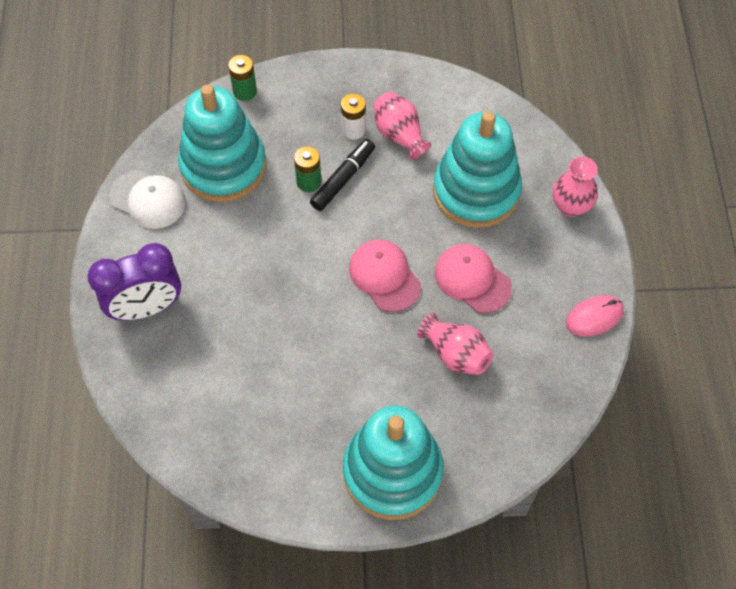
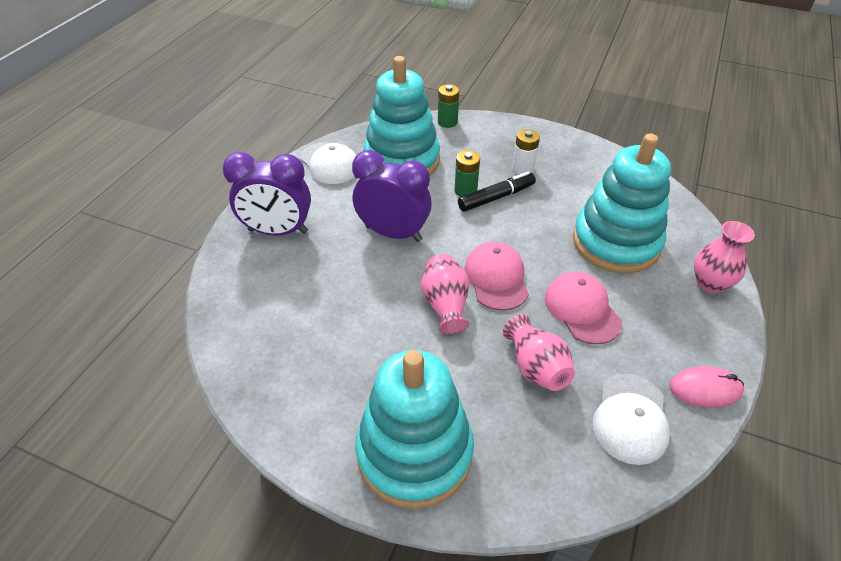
camera: 25 degrees right, 15 degrees down
pink vase [373,92,431,160] -> pink vase moved to [421,254,469,334]
none -> purple clock [352,150,432,242]
none -> white cap [593,373,670,465]

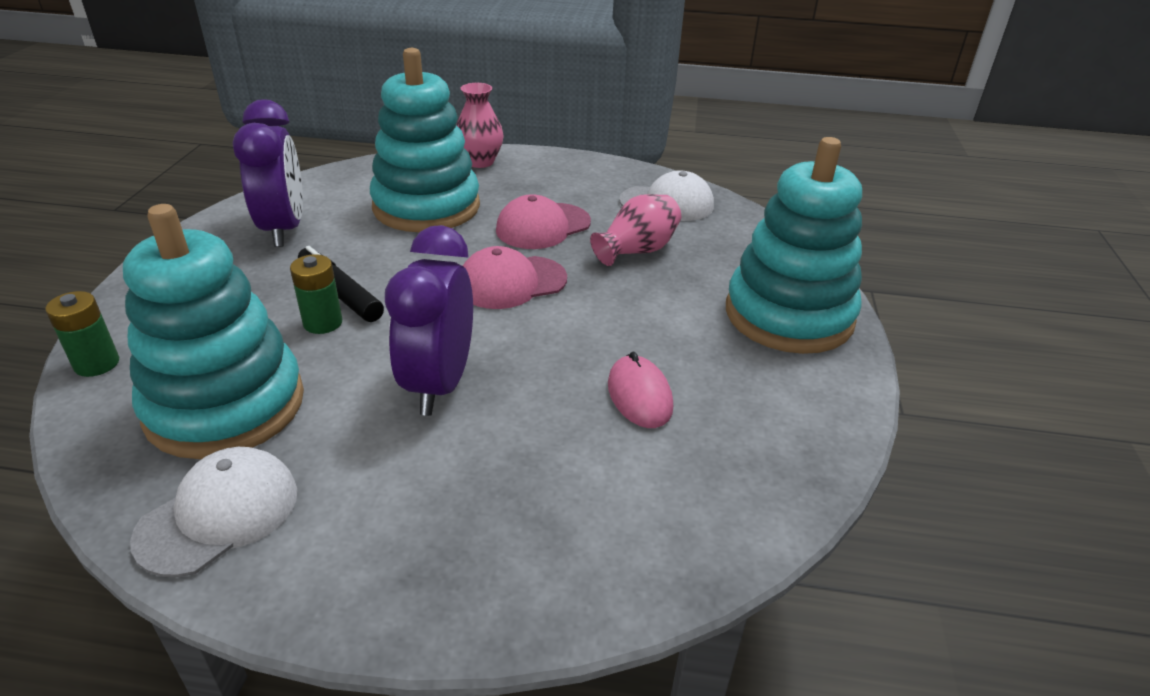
camera: 105 degrees left, 10 degrees down
purple clock [222,152,311,235] -> purple clock moved to [232,100,303,247]
pink vase [421,254,469,334] -> none
white battery [512,129,540,175] -> none
pink mouse [669,366,744,408] -> pink mouse moved to [608,352,673,428]

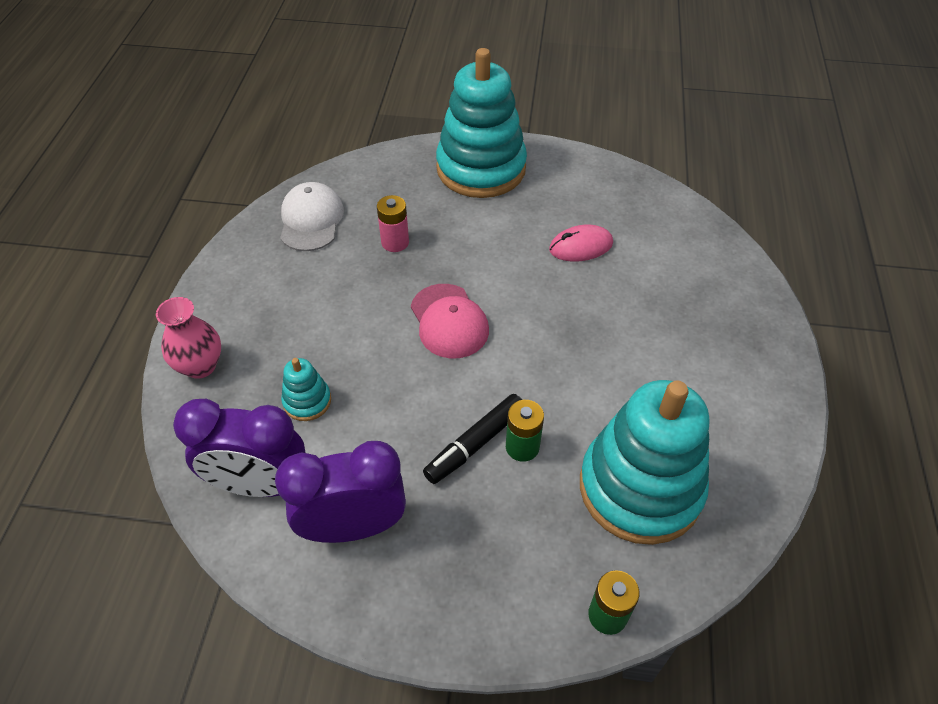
camera: 90 degrees left, 15 degrees up
white cap [130,447,297,577] -> none
turquoise stacking toy [370,48,480,232] -> turquoise stacking toy [281,358,331,421], size x0.42
purple clock [385,225,473,416] -> purple clock moved to [173,399,305,497]
pink cap [496,194,591,249] -> none
pink vase [590,194,681,266] -> pink battery [377,195,409,252]

